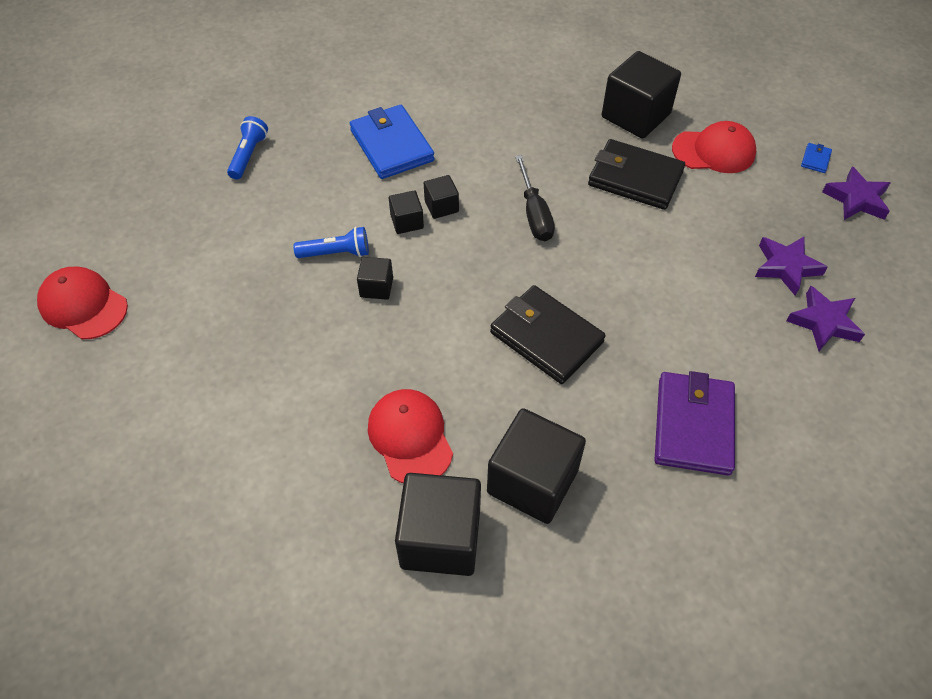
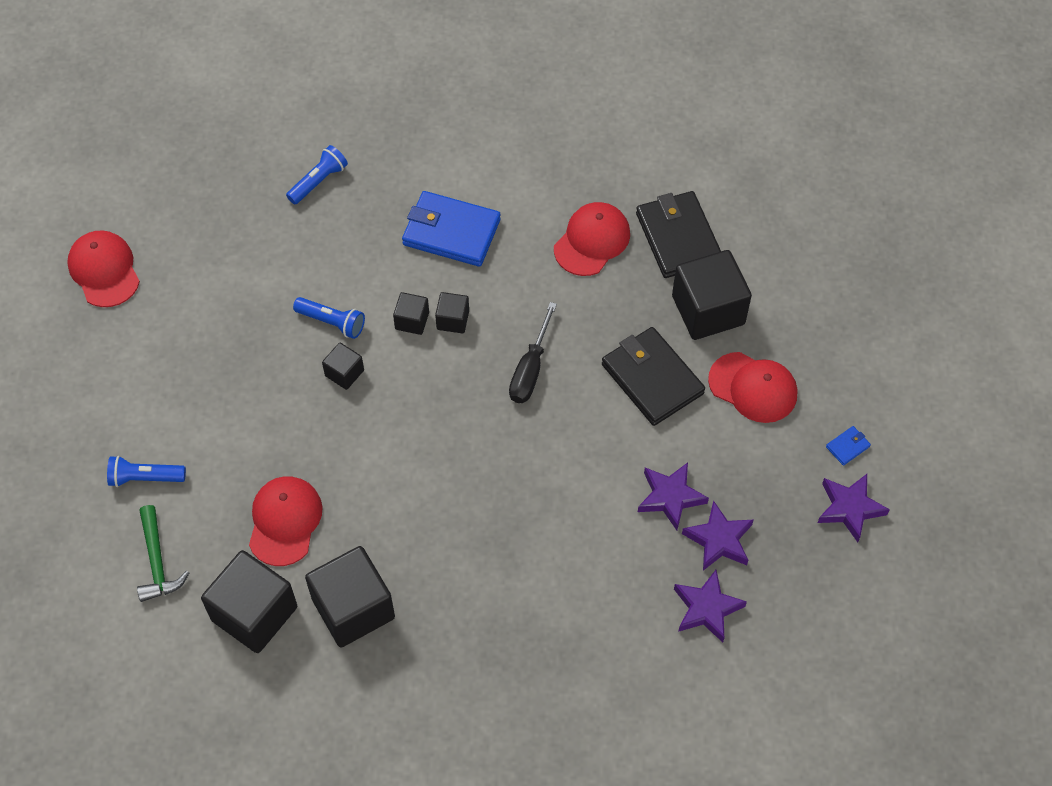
camera: 30 degrees right, 5 degrees up
blue wallet [350,105,434,179] -> blue wallet turned 75 degrees counterclockwise [402,191,501,267]
black wallet [490,285,606,384] -> black wallet moved to [636,191,721,278]
purple wallet [655,371,735,475] -> none
none -> blue flashlight [107,456,186,487]
none -> green hammer [137,505,189,602]
none -> red cap [554,202,630,276]
none -> purple star [638,462,709,531]

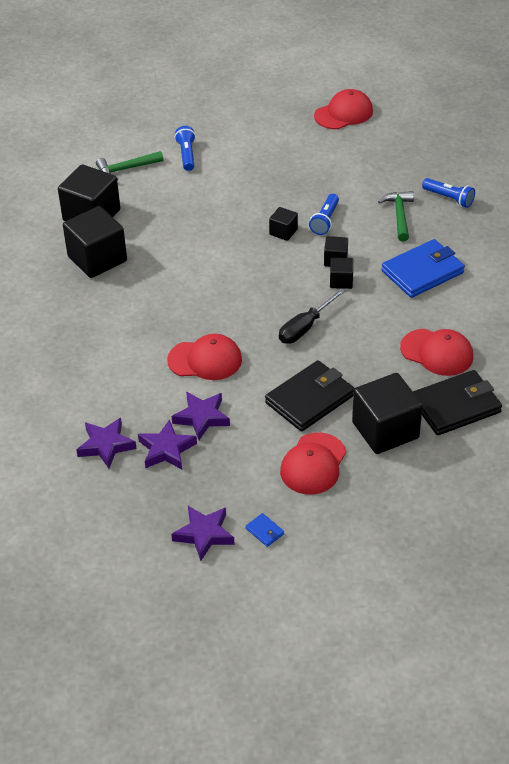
camera: 85 degrees right, 15 degrees down
red cap [249,476,323,566] -> red cap moved to [167,334,242,380]
blue wallet [402,191,501,267] -> blue wallet turned 45 degrees clockwise [381,239,465,298]
black screwdriver [509,302,557,403] -> black screwdriver turned 60 degrees counterclockwise [279,288,345,344]
none -> green hammer [378,191,414,241]

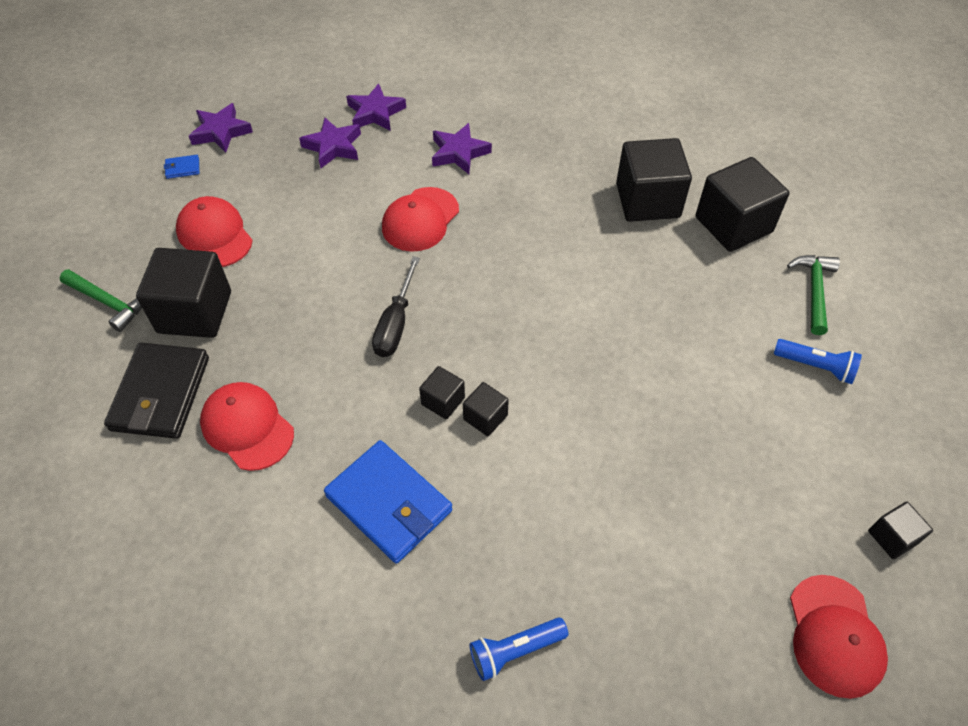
camera: 120 degrees right, 10 degrees up
purple star [172,392,230,440] -> purple star moved to [432,123,492,174]
black wallet [265,360,355,432] -> none
black cube [269,207,298,241] -> black cube moved to [868,502,933,559]
black screwdriver [279,288,345,344] -> black screwdriver turned 150 degrees counterclockwise [372,256,420,357]
blue flashlight [309,194,339,235] -> none
green hammer [378,191,414,241] -> green hammer moved to [59,269,142,332]
blue wallet [381,239,465,298] -> blue wallet turned 45 degrees counterclockwise [324,440,452,564]
red cap [400,329,473,376] -> red cap turned 75 degrees clockwise [200,382,294,471]

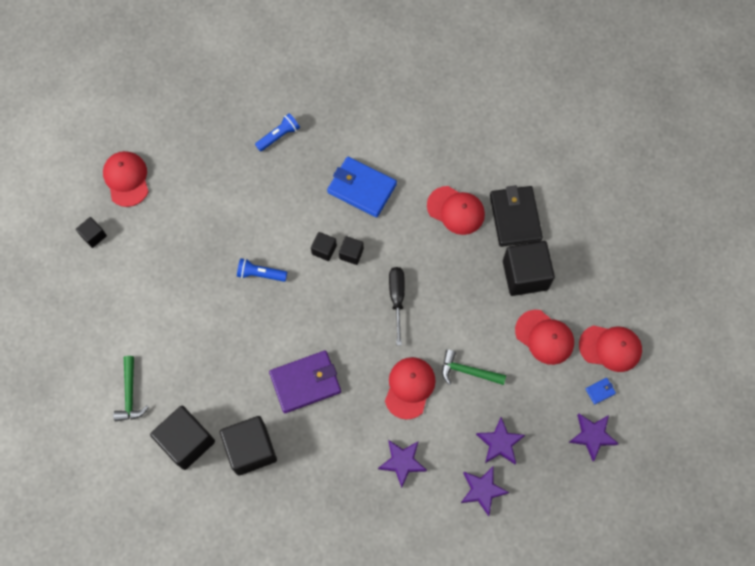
camera: 165 degrees right, 15 degrees up
green hammer [59,269,142,332] -> green hammer moved to [442,349,506,385]
blue flashlight [774,339,862,384] -> blue flashlight moved to [237,258,287,282]
none -> purple wallet [269,350,341,413]
none -> red cap [579,325,642,372]

